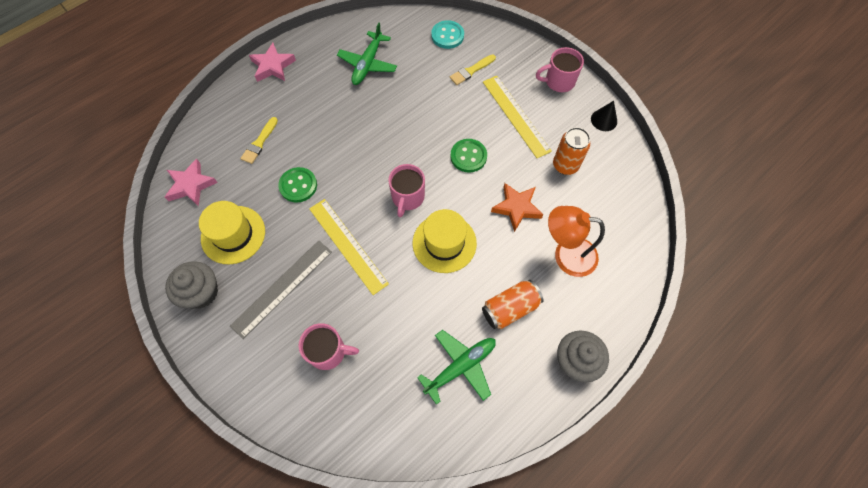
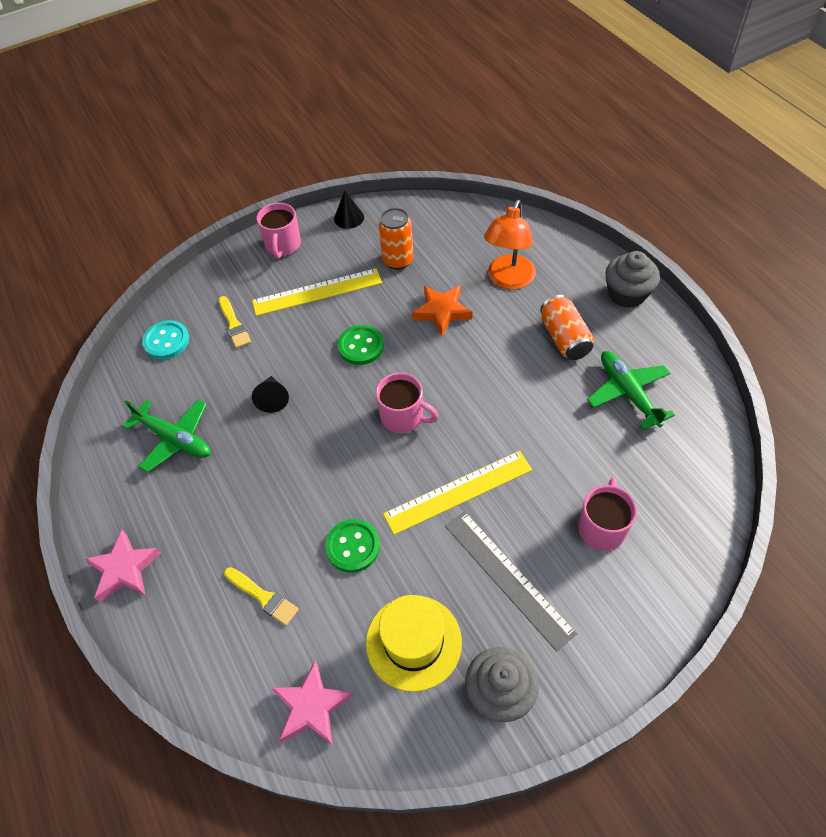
camera: 75 degrees left, 10 degrees down
yellow hat [412,209,477,273] -> none
none -> black cone [252,376,289,413]

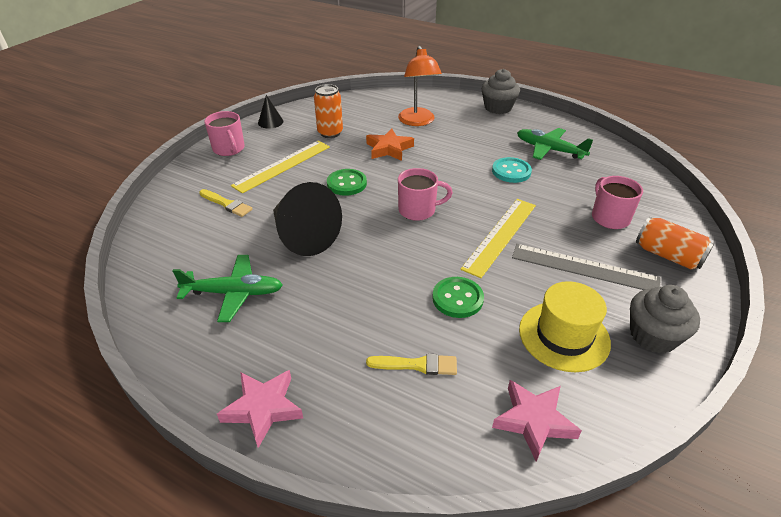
camera: 35 degrees left, 15 degrees down
turquoise button [142,320,189,359] -> turquoise button moved to [492,157,532,183]
black cone [252,376,289,413] -> black cone [273,182,342,256], size x2.10
orange can [540,295,594,360] -> orange can moved to [636,217,714,269]

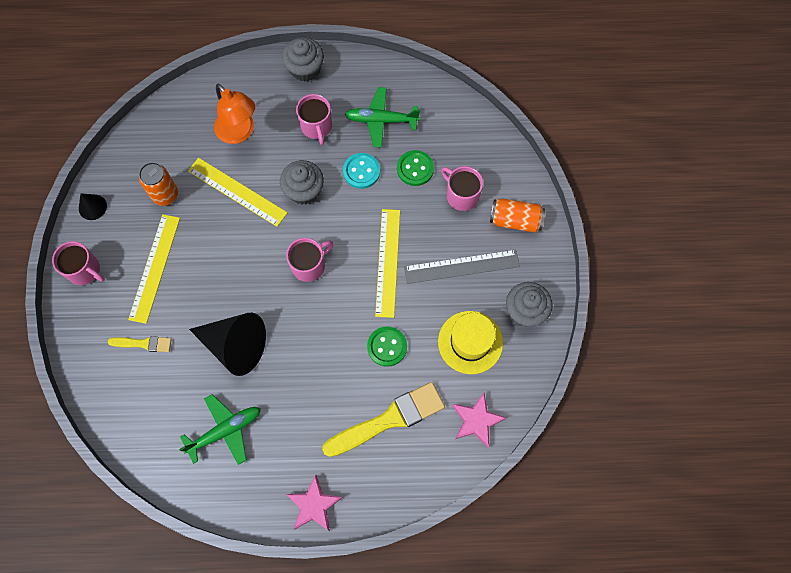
camera: 30 degrees left, 30 degrees up
green button [327,169,367,196] -> green button moved to [397,150,434,186]
orange star [366,128,414,161] -> yellow ruler [188,158,288,227]
yellow brush [366,354,457,375] -> yellow brush [322,382,445,457], size x1.98
none -> grey cupcake [280,160,324,204]
none -> pink mug [296,94,332,145]

